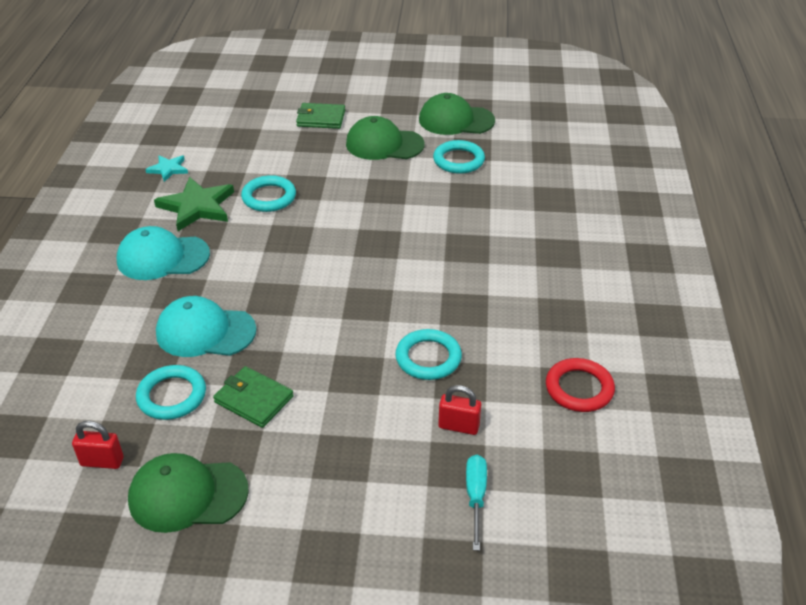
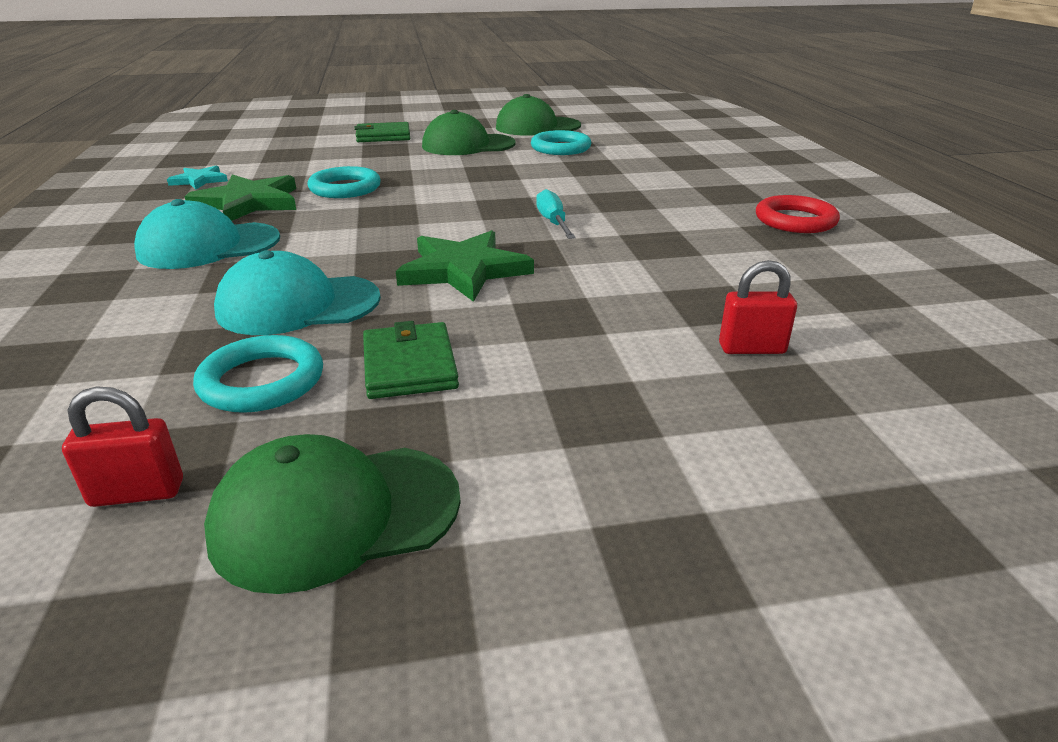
camera: 15 degrees left, 10 degrees down
green wallet [213,366,294,428] -> green wallet turned 60 degrees clockwise [363,321,459,399]
turquoise ring [395,329,462,380] -> none
turquoise screwdriver [466,455,487,551] -> turquoise screwdriver moved to [536,189,576,239]
red ring [546,358,615,412] -> red ring moved to [756,195,840,233]
none -> green star [396,230,534,302]

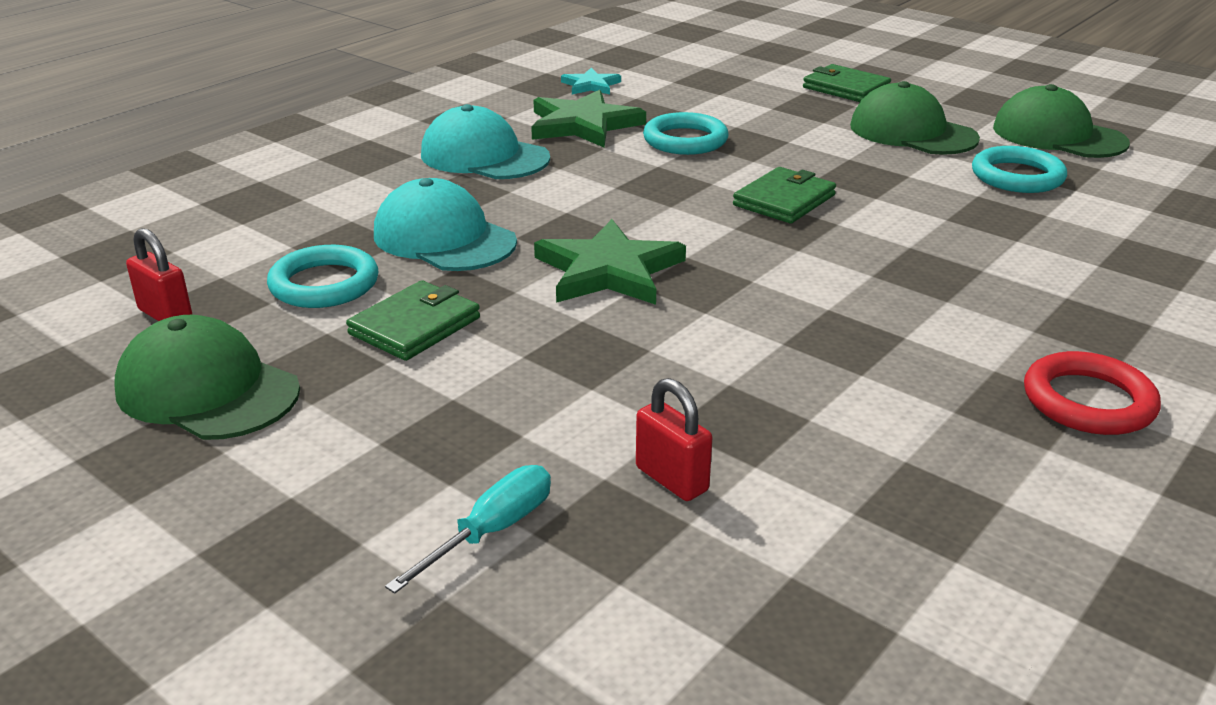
camera: 50 degrees right, 0 degrees up
turquoise screwdriver [536,189,576,239] -> turquoise screwdriver moved to [385,465,551,594]
none -> green wallet [733,167,836,223]

